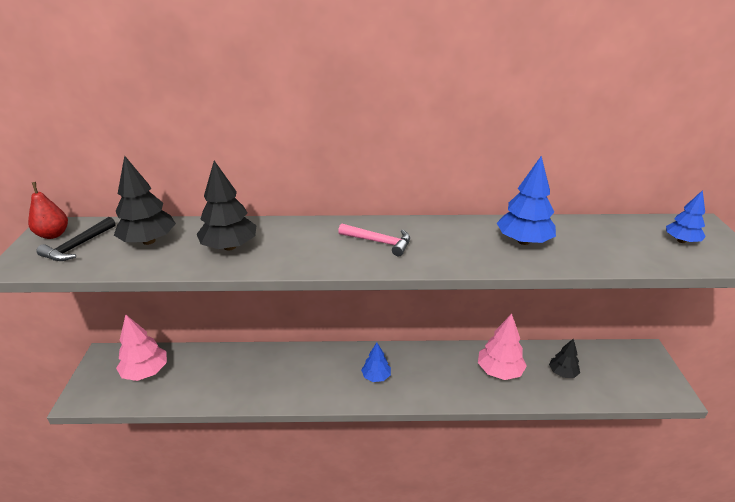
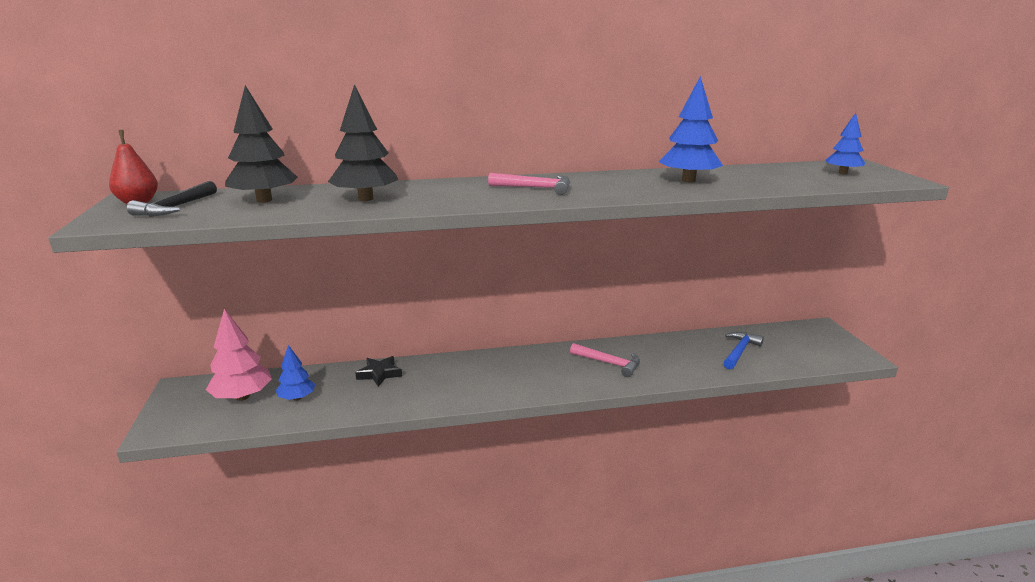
camera: 10 degrees left, 10 degrees down
blue tree [361,342,391,382] -> blue tree moved to [276,345,315,401]
pink tree [478,314,527,380] -> none
black tree [549,338,580,378] -> blue hammer [723,332,764,369]
none -> black star [355,356,402,387]
none -> pink hammer [570,343,640,377]

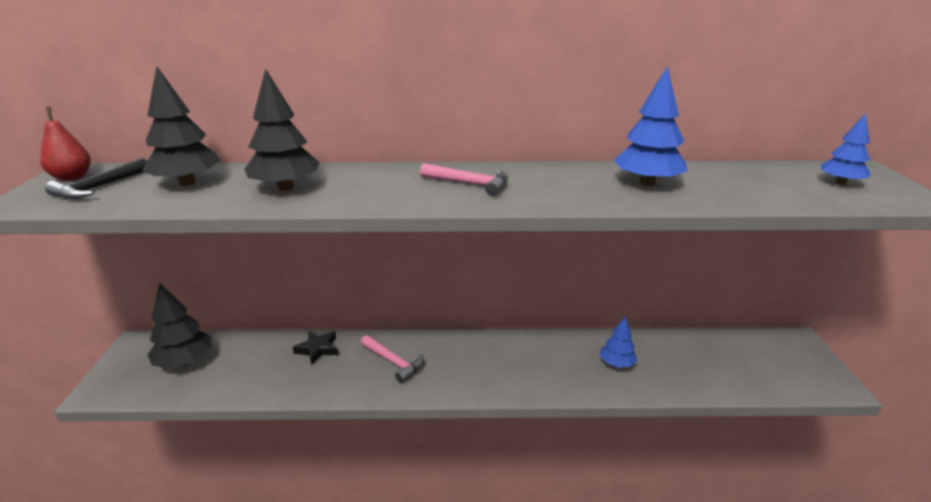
camera: 10 degrees right, 5 degrees up
pink tree [206,309,272,401] -> black tree [148,283,212,368]
blue tree [276,345,315,401] -> blue tree moved to [600,317,637,368]
pink hammer [570,343,640,377] -> pink hammer moved to [361,335,424,383]
blue hammer [723,332,764,369] -> none

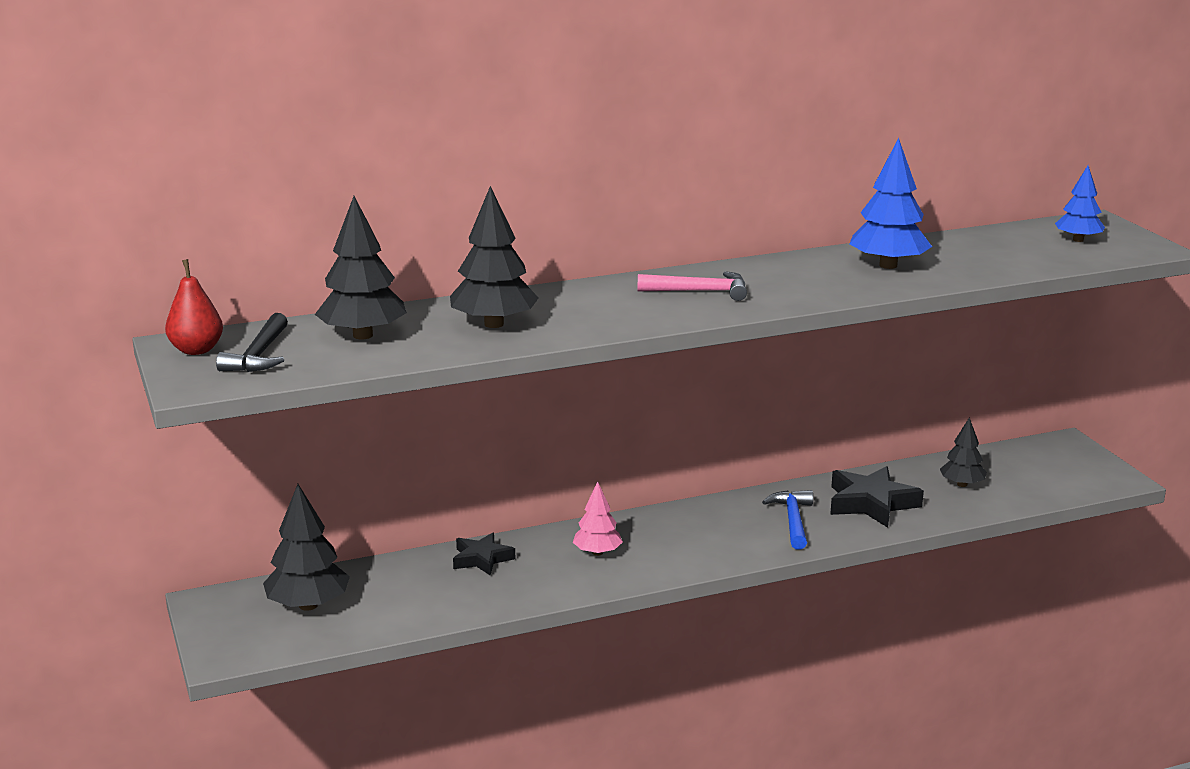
camera: 20 degrees left, 5 degrees down
pink hammer [361,335,424,383] -> pink tree [573,481,623,556]
blue tree [600,317,637,368] -> black star [830,466,924,528]
none -> blue hammer [762,490,813,549]
none -> black tree [940,417,987,487]

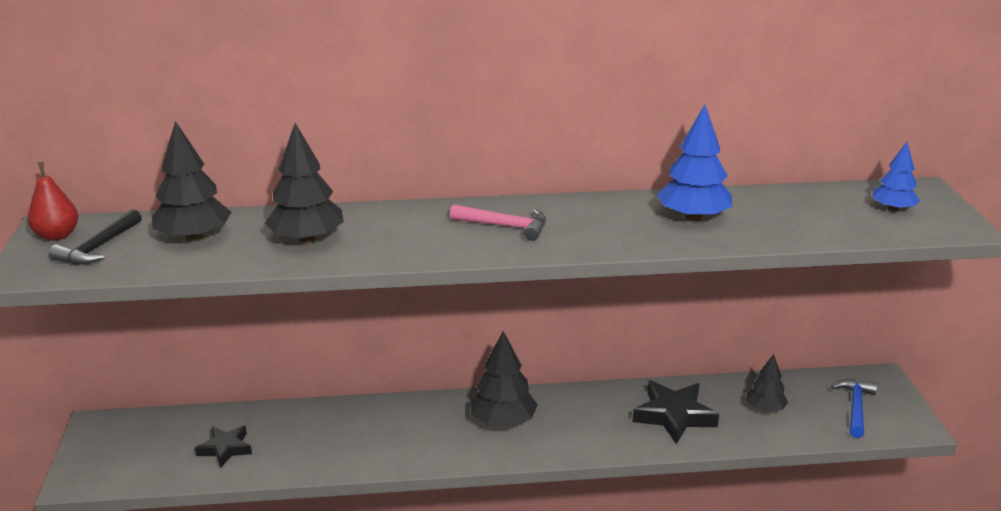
camera: 15 degrees right, 5 degrees up
black tree [263,484,350,611] -> black tree moved to [470,331,538,427]
black star [453,533,515,575] -> black star moved to [195,426,252,468]
pink tree [573,481,623,556] -> none
blue hammer [762,490,813,549] -> blue hammer moved to [831,379,877,438]

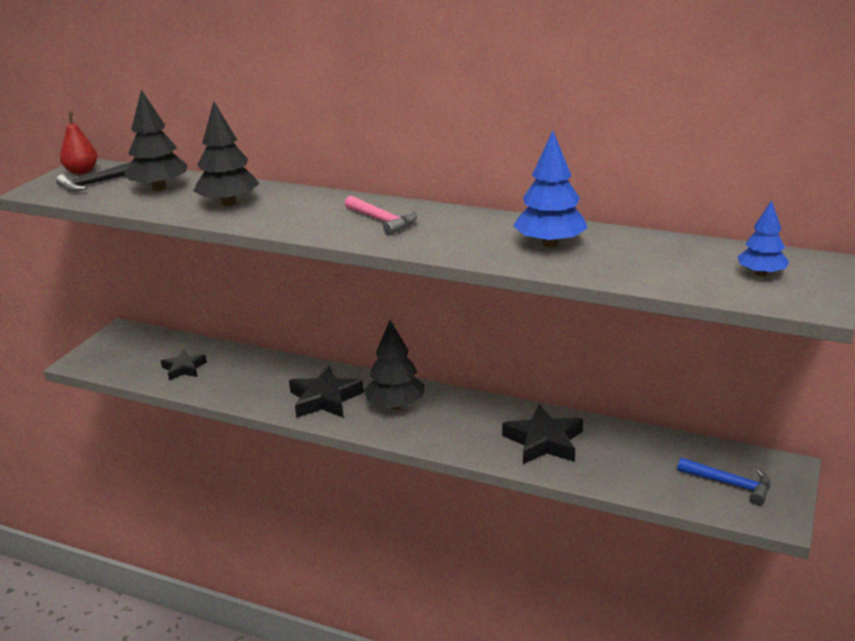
camera: 30 degrees right, 0 degrees up
black tree [746,354,788,412] -> none
blue hammer [831,379,877,438] -> blue hammer turned 75 degrees clockwise [677,458,770,505]
none -> black star [289,366,364,418]

